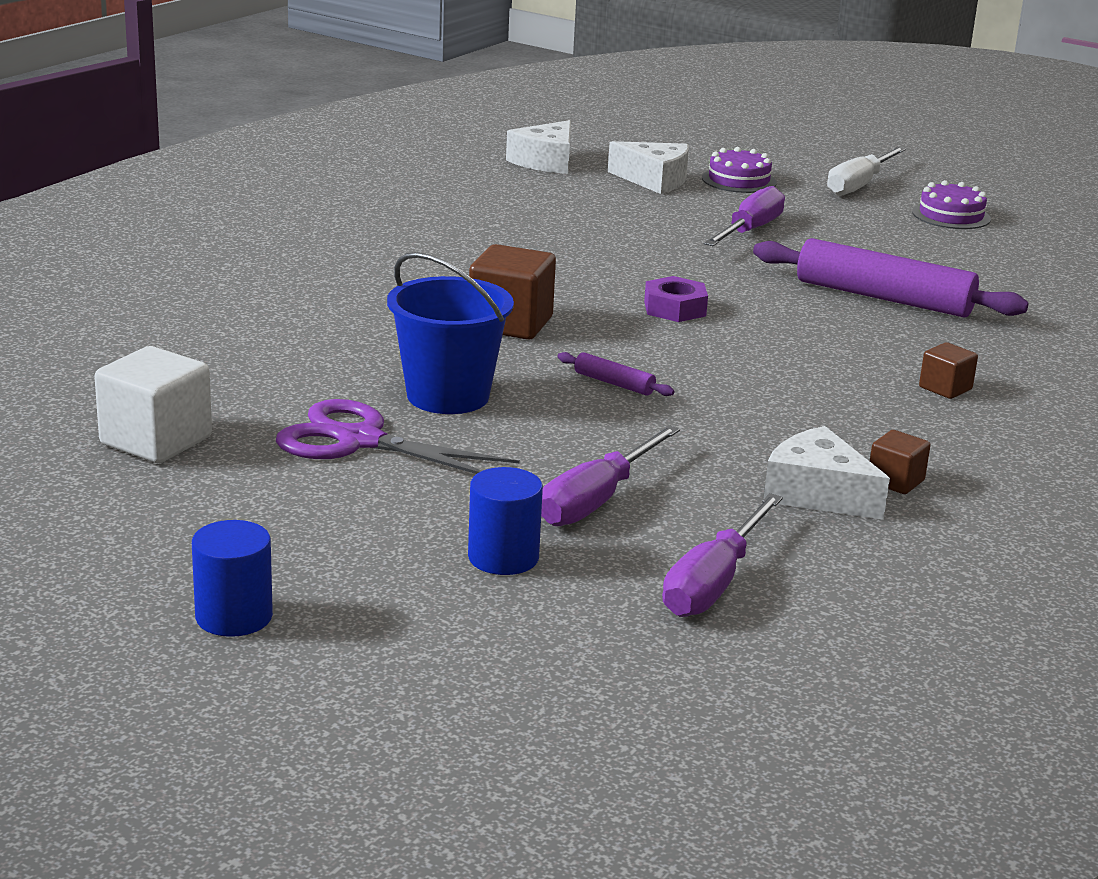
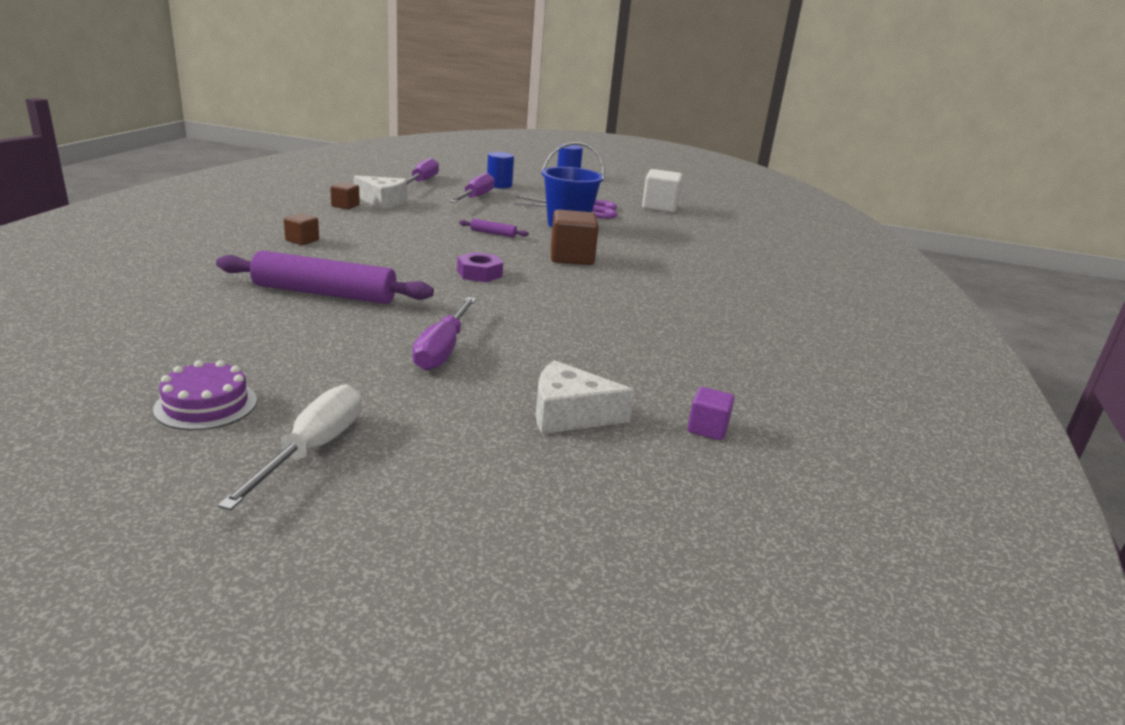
camera: 160 degrees right, 0 degrees up
white cheese [506,120,571,174] -> purple cube [687,387,735,440]
purple cake [702,147,777,193] -> none

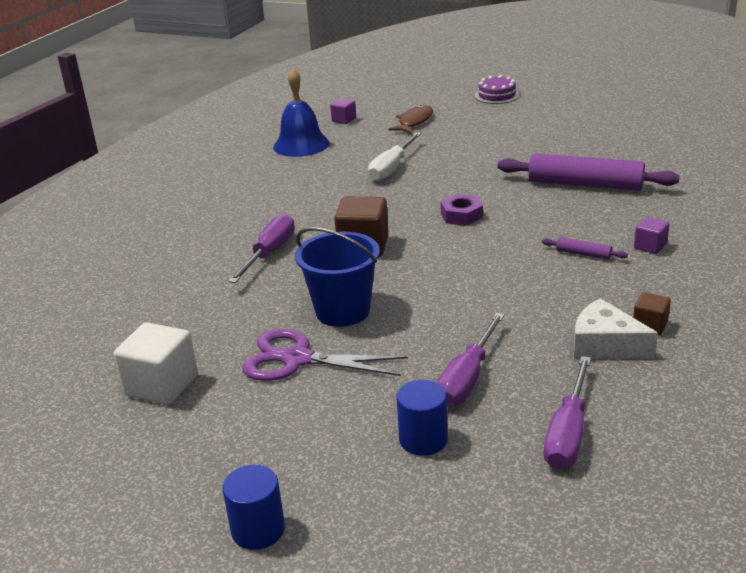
camera: 165 degrees left, 5 degrees up
purple cake [153,360,257,430] -> purple cake moved to [475,75,520,104]
white screwdriver [218,384,361,510] -> white screwdriver moved to [368,132,421,181]
brown cube [284,213,319,245] -> purple cube [634,217,669,254]
purple screwdriver [412,297,476,371] -> purple screwdriver moved to [228,214,295,283]
purple rolling pin [459,219,529,238] -> purple rolling pin moved to [542,237,628,260]
white cheese [536,360,635,434] -> brown fish [388,105,433,134]
none -> blue bell [273,69,330,157]

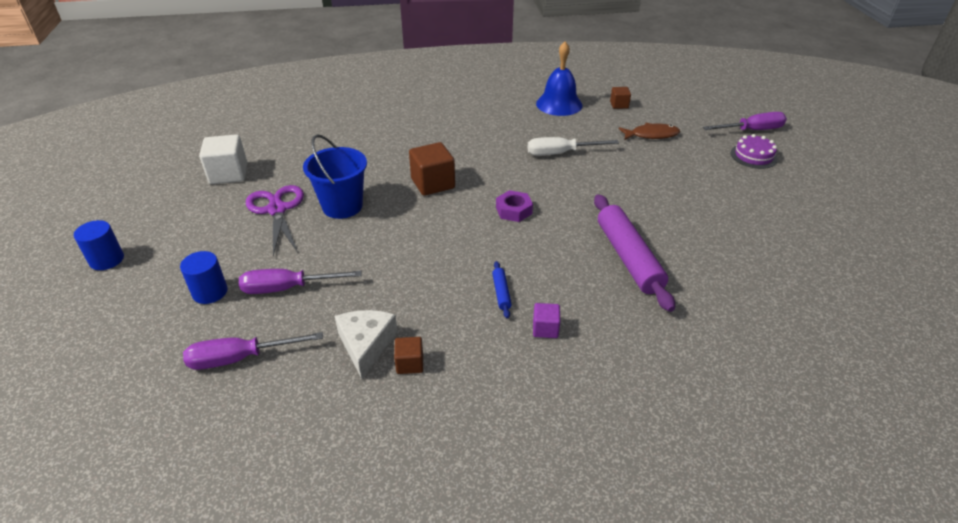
camera: 55 degrees right, 10 degrees up
purple screwdriver [228,214,295,283] -> purple screwdriver moved to [703,112,787,130]
purple cube [330,98,356,124] -> brown cube [610,87,631,109]
purple rolling pin [542,237,628,260] -> blue rolling pin [492,261,512,318]

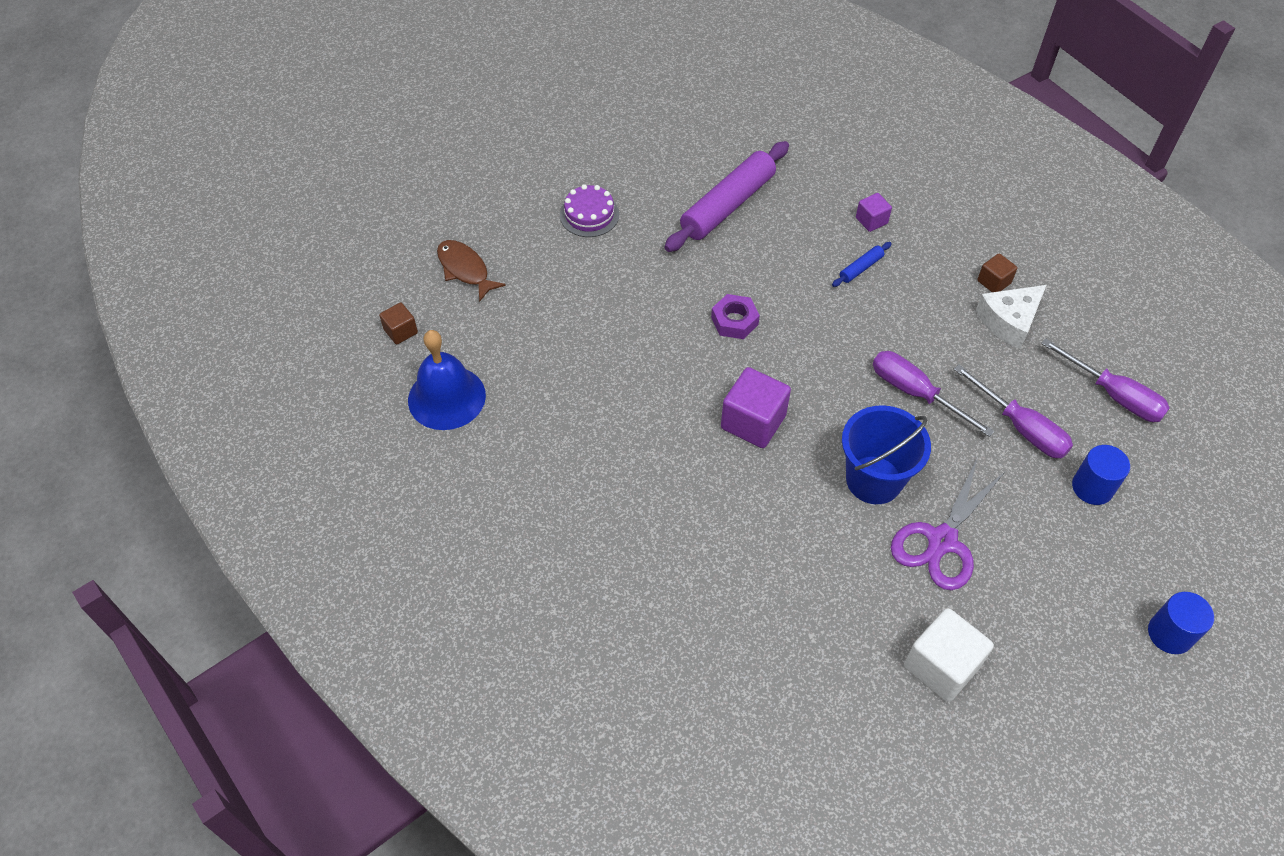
camera: 125 degrees left, 15 degrees up
brown cube [409,142,455,196] -> purple cube [721,367,791,448]
white screwdriver [528,137,619,156] -> none
purple screwdriver [703,112,787,130] -> purple screwdriver moved to [873,351,994,437]
purple cake [730,134,778,169] -> purple cake moved to [560,184,619,237]

